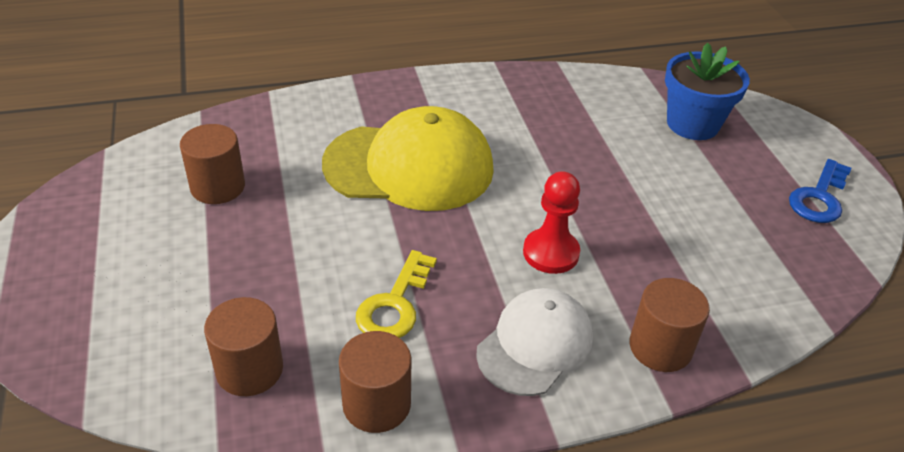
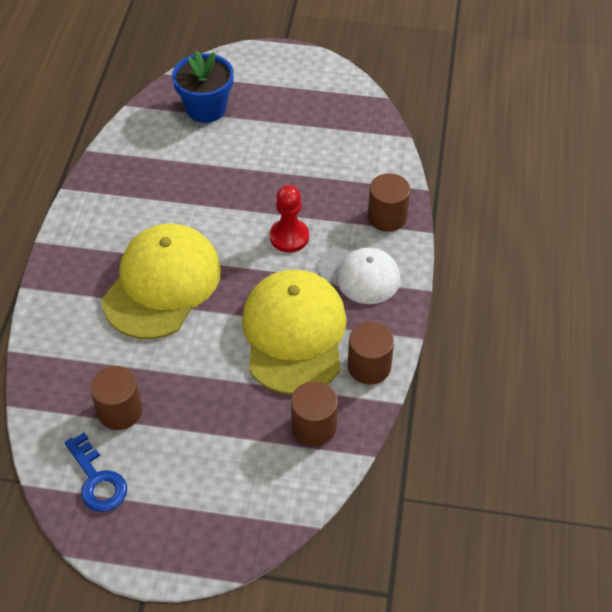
camera: 65 degrees left, 10 degrees up
yellow key [356,250,437,338] -> yellow cap [242,269,347,395]
white cap [476,288,594,396] -> white cap turned 150 degrees clockwise [318,244,400,304]
blue key [789,159,852,223] -> blue key moved to [65,433,127,512]

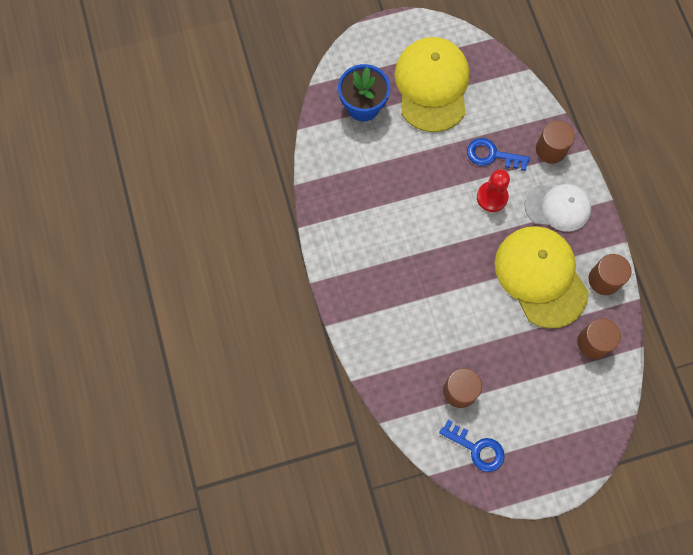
camera: 25 degrees left, 20 degrees up
yellow cap [102,223,221,339] -> yellow cap moved to [394,37,469,132]
none -> blue key [467,138,530,171]

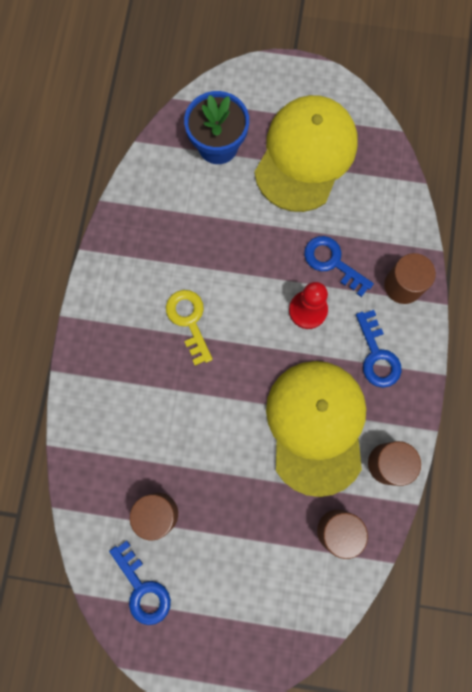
camera: 25 degrees right, 5 degrees up
white cap [525,184,591,232] -> blue key [356,310,402,388]
none -> yellow key [166,290,213,366]

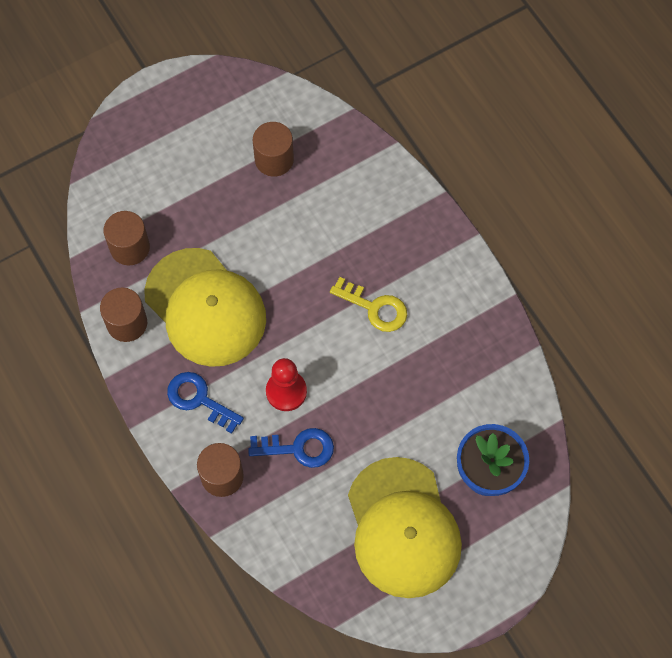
camera: 140 degrees right, 10 degrees down
blue key [109,541,171,625] -> none

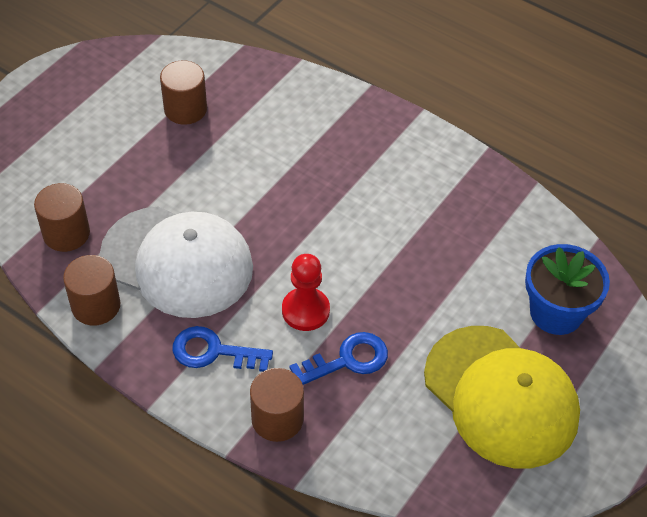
camera: 25 degrees left, 15 degrees down
yellow cap [144,248,266,367] -> white cap [100,206,253,318]
yellow key [330,277,407,332] -> none

